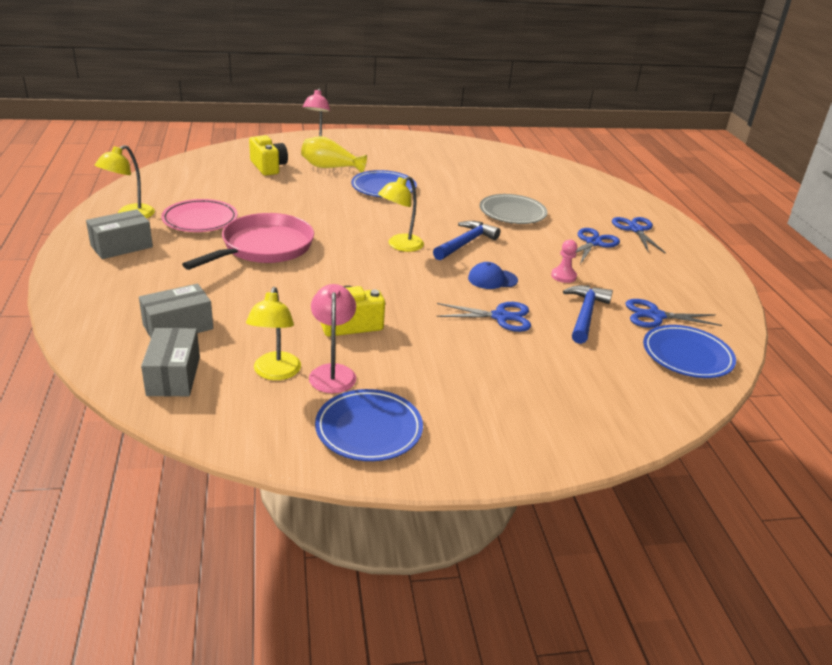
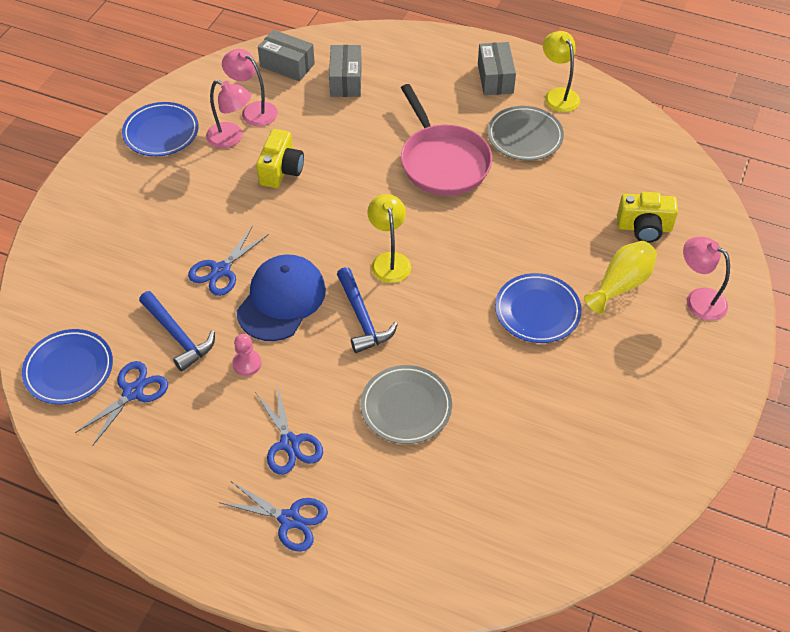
camera: 125 degrees right, 20 degrees up
pink plate [161,199,238,232] -> grey plate [488,106,564,161]
yellow lamp [246,287,301,380] -> pink lamp [222,49,278,126]
blue cap [468,262,518,289] -> blue cap [237,254,326,341], size x1.92

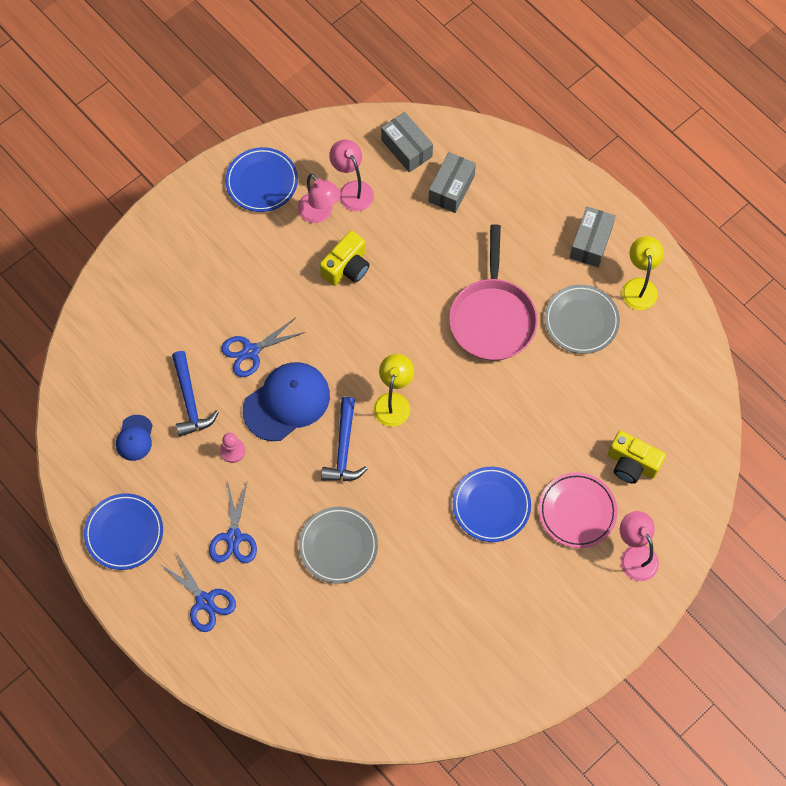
camera: 25 degrees right, 15 degrees up
blue plate [22,329,113,404] -> blue plate moved to [84,493,163,570]
blue scissors [75,361,168,446] -> blue cap [116,415,153,461]
yellow vase [584,241,657,314] -> pink plate [539,472,618,548]

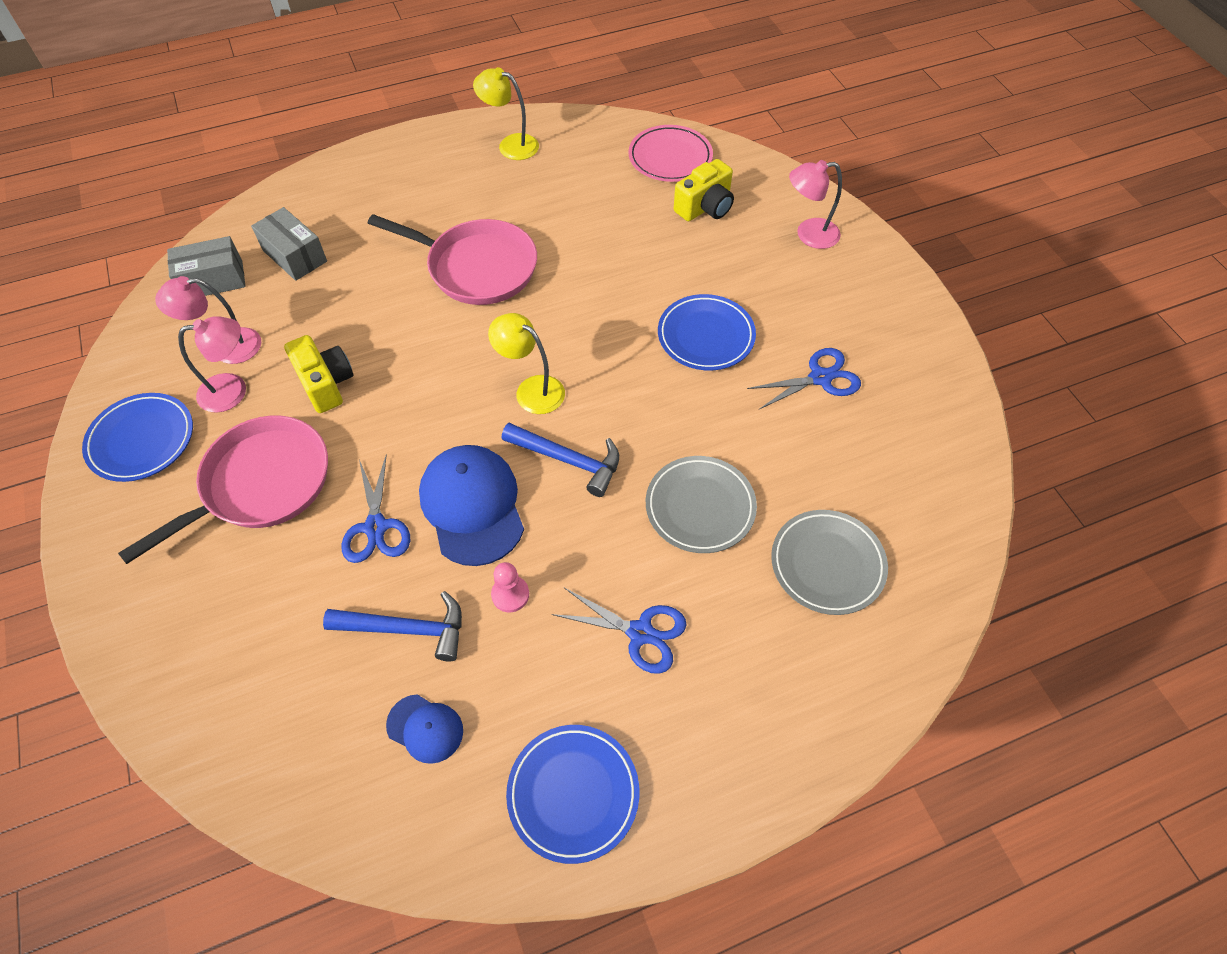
camera: 70 degrees left, 10 degrees down
blue scissors [160,552,236,632] -> blue scissors moved to [747,348,861,409]
pink plate [539,472,618,548] -> pink plate moved to [628,125,713,182]
grey plate [545,285,620,354] -> grey plate moved to [771,510,888,615]
grey box [570,207,616,267] -> none
none -> pink pan [118,416,328,564]

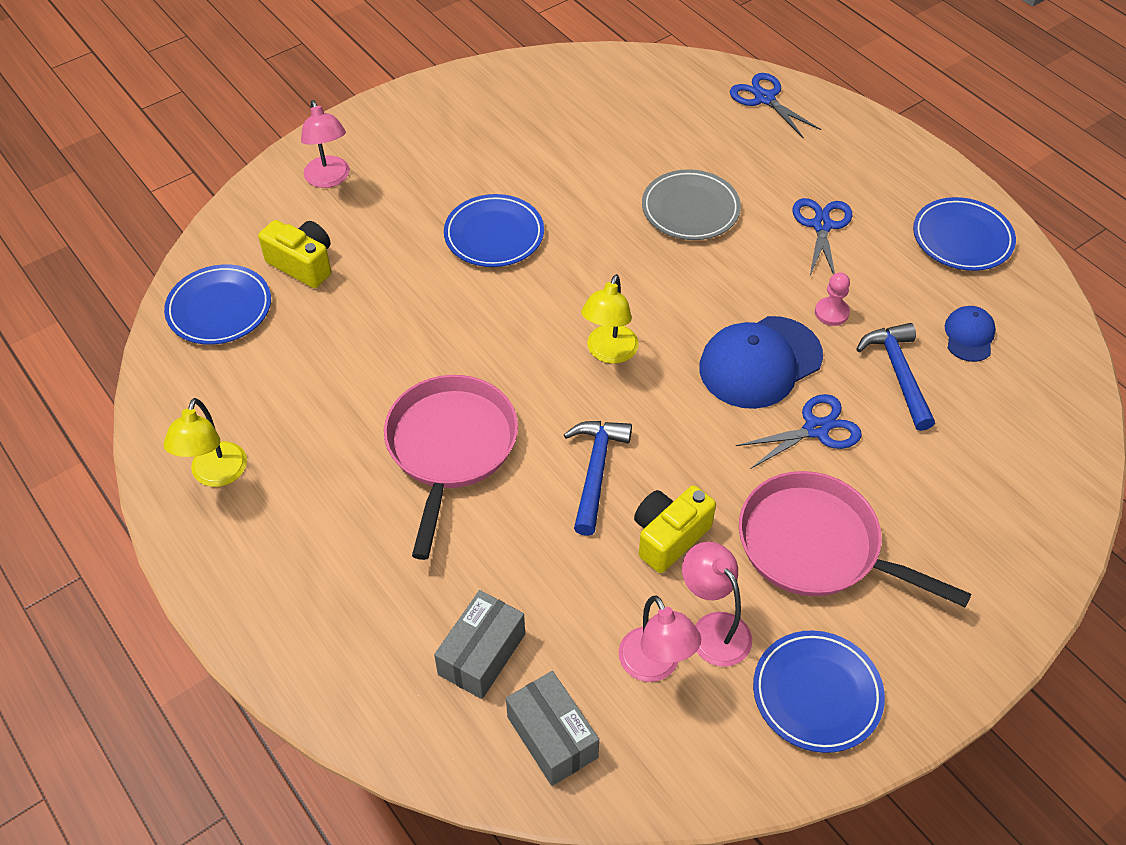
camera: 105 degrees left, 5 degrees down
blue hammer [502,423,619,497] -> blue hammer moved to [564,421,632,536]
pink plate [628,125,713,182] -> blue plate [164,264,271,345]
blue scissors [747,348,861,409] -> blue scissors moved to [730,73,821,139]
grey plate [771,510,888,615] -> none

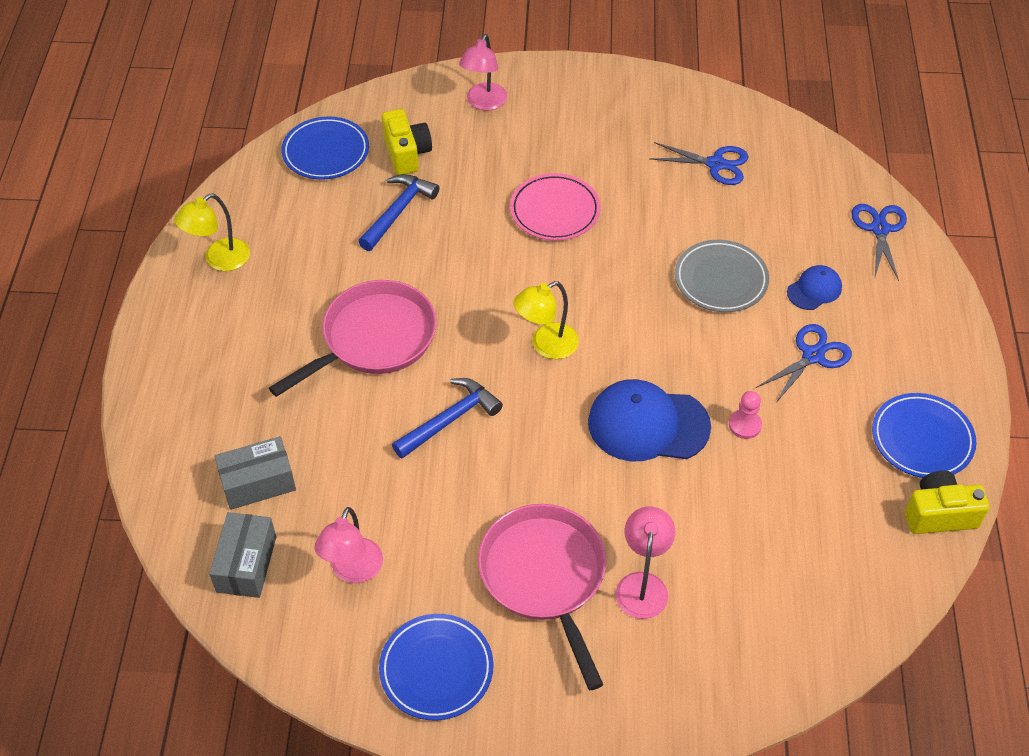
camera: 40 degrees right, 0 degrees up
blue plate [444,194,544,267] -> pink plate [510,173,601,241]
yellow camera [634,485,716,573] -> yellow camera moved to [905,471,990,534]
pink lamp [682,542,752,667] -> pink lamp moved to [616,506,675,619]
blue scissors [736,394,862,469] -> blue scissors moved to [649,142,748,185]
blue hammer [856,323,935,431] -> blue hammer moved to [358,174,439,251]
blue cap [945,306,996,362] -> blue cap moved to [787,265,842,310]

